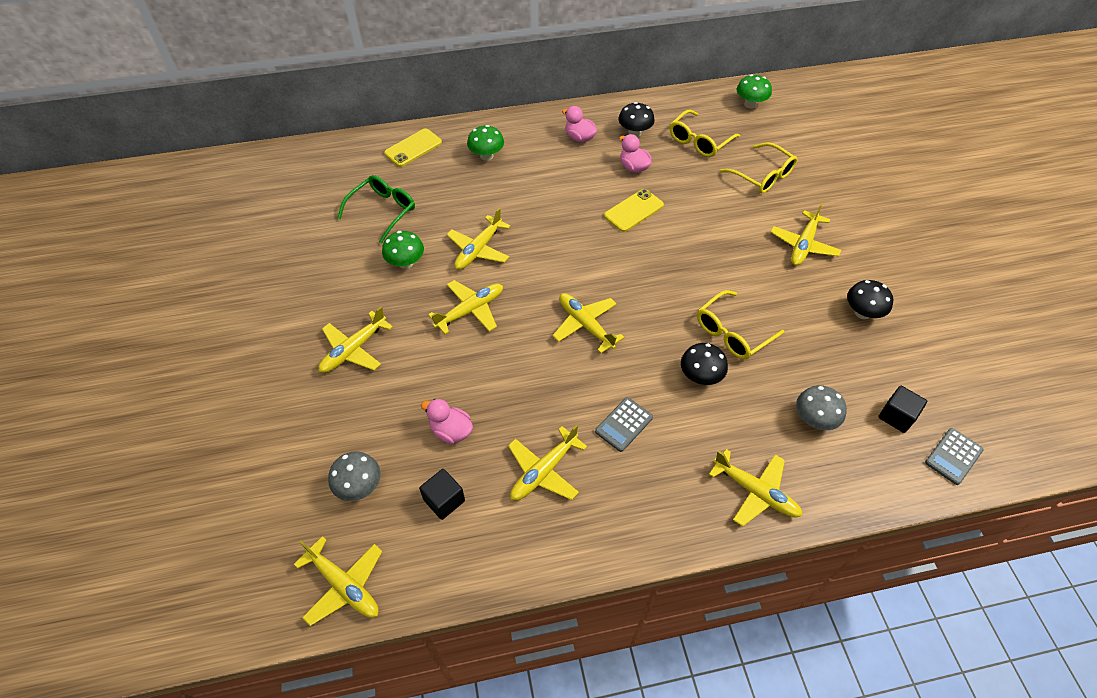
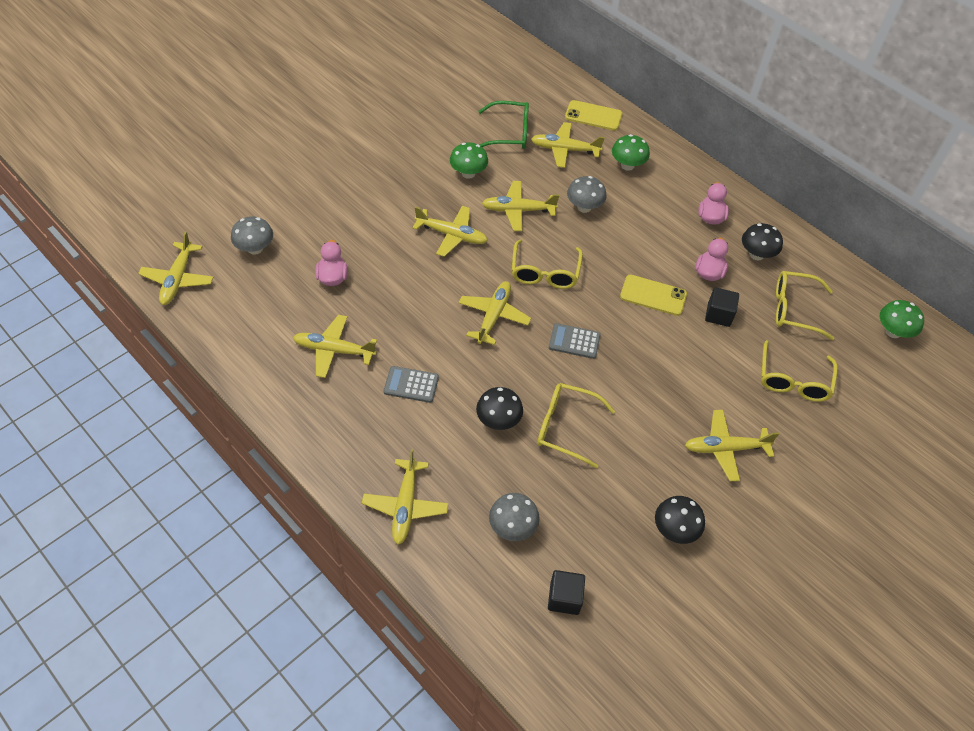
camera: 55 degrees right, 0 degrees up
yellow plane [319,307,393,373] -> yellow plane moved to [531,122,605,168]
black cube [419,469,465,520] -> black cube moved to [705,287,739,327]
grey calculator [925,428,984,485] -> grey calculator moved to [549,323,601,359]
none -> yellow glasses [512,240,583,289]
none -> grey mushroom [567,176,607,213]

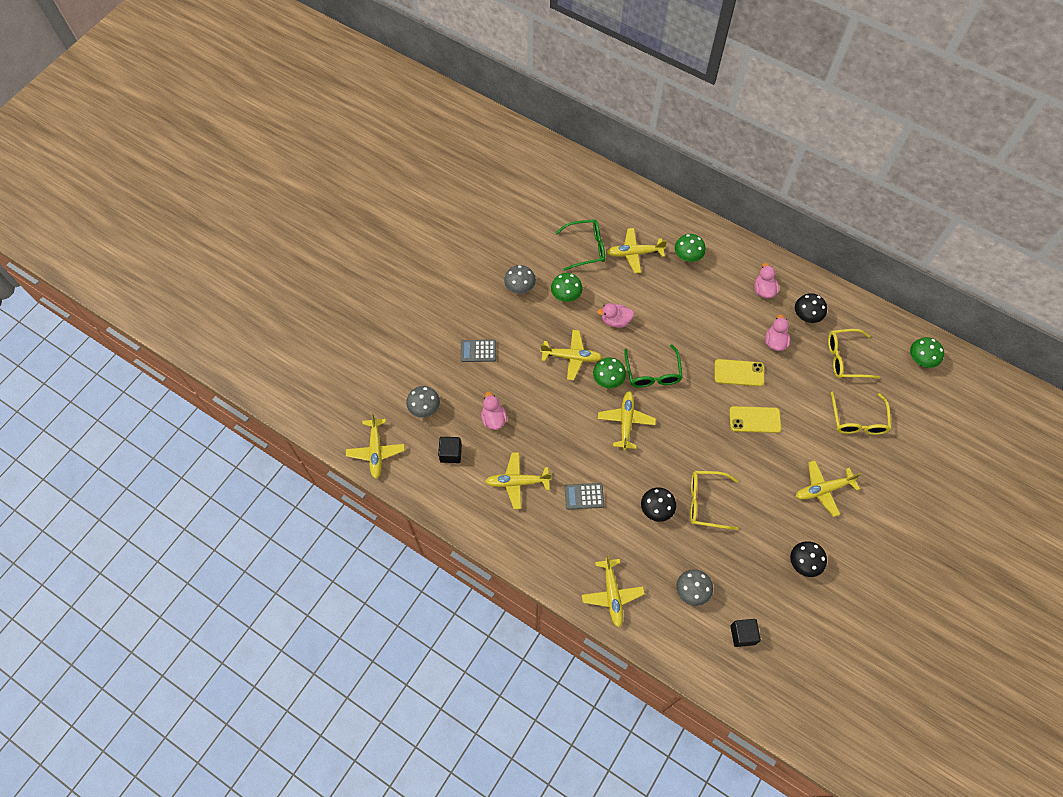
camera: 10 degrees left, 10 degrees up
yellow plane [482,181,559,231] -> pink duck [597,303,634,328]
yellow glasses [512,240,583,289] -> green glasses [624,344,683,388]
grey calculator [549,323,601,359] -> grey calculator moved to [460,340,496,362]
yellow phone [565,100,622,131] -> yellow phone moved to [729,406,781,433]
grey mushroom [567,176,607,213] -> grey mushroom moved to [504,265,536,294]
black cube [705,287,739,327] -> black cube moved to [438,437,462,463]
none -> green mushroom [593,357,626,388]

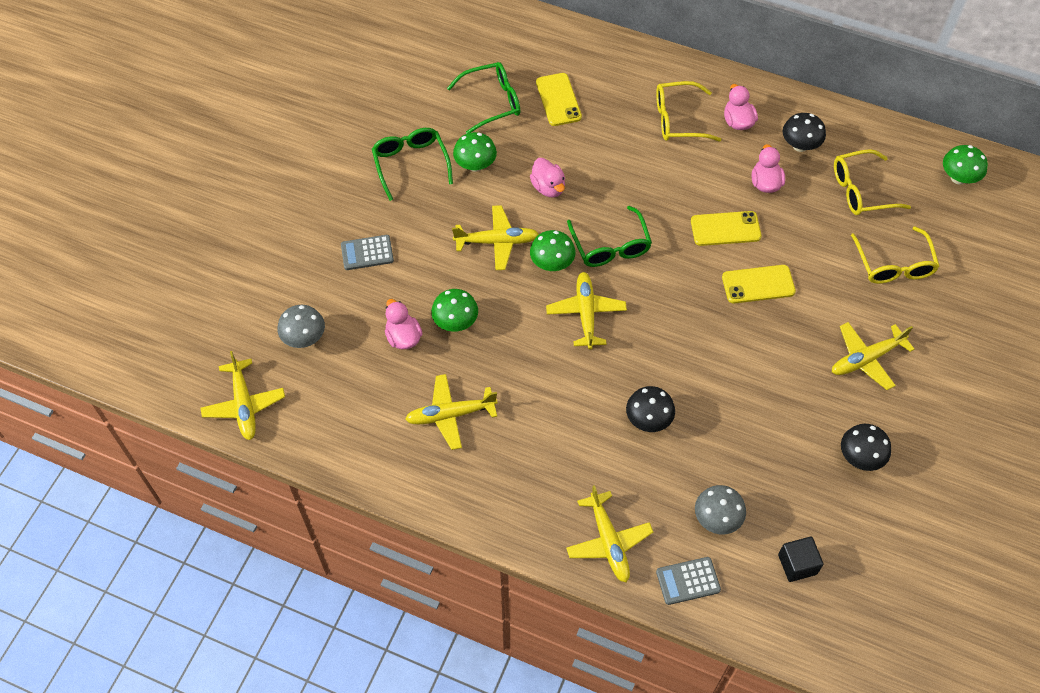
camera: 10 degrees left, 5 degrees down
black cube [438,437,462,463] -> none
grey mushroom [504,265,536,294] -> green glasses [372,128,453,201]
grey calculator [565,483,604,510] -> grey calculator moved to [656,557,721,605]
pink duck [597,303,634,328] -> pink duck turned 105 degrees counterclockwise [530,158,565,198]
yellow plane [607,228,667,273] -> yellow phone [536,73,582,126]
green mushroom [675,234,706,262] -> green mushroom moved to [431,289,478,332]
yellow glasses [691,471,738,530] -> yellow glasses moved to [656,81,721,142]

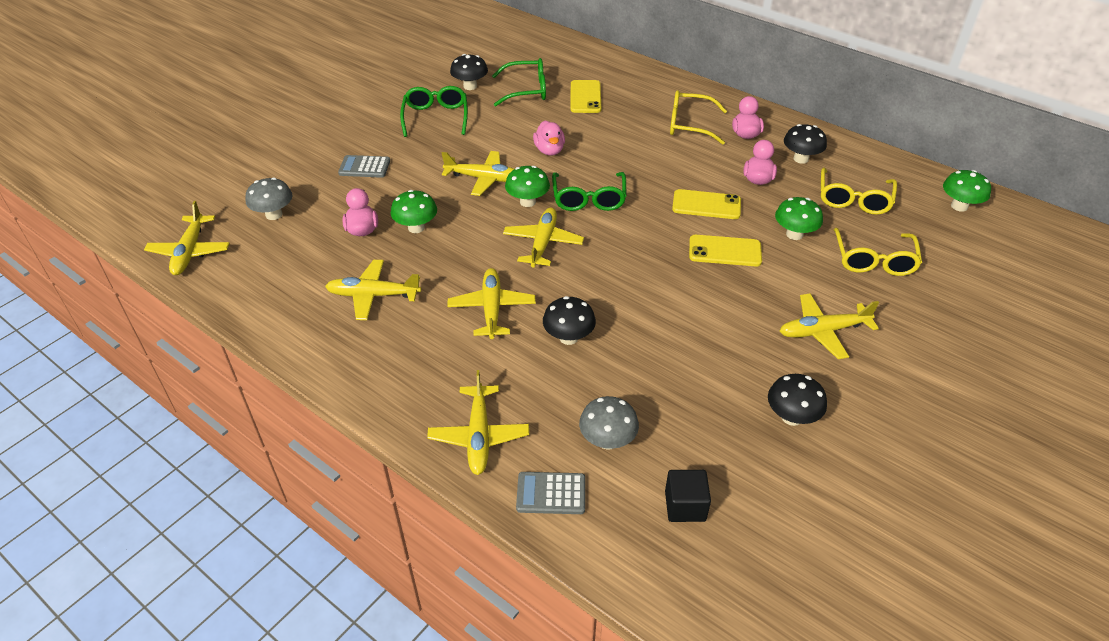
camera: 15 degrees right, 15 degrees down
green mushroom [453,132,497,172] -> green mushroom moved to [775,197,823,240]
yellow glasses [834,149,911,215] -> yellow glasses turned 75 degrees counterclockwise [821,168,897,215]
none -> yellow plane [447,268,536,339]
none -> black mushroom [450,54,488,90]

